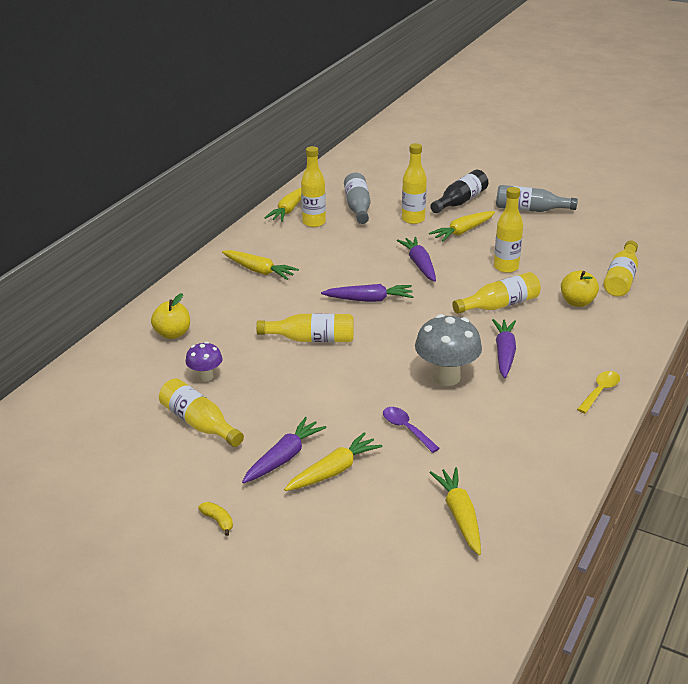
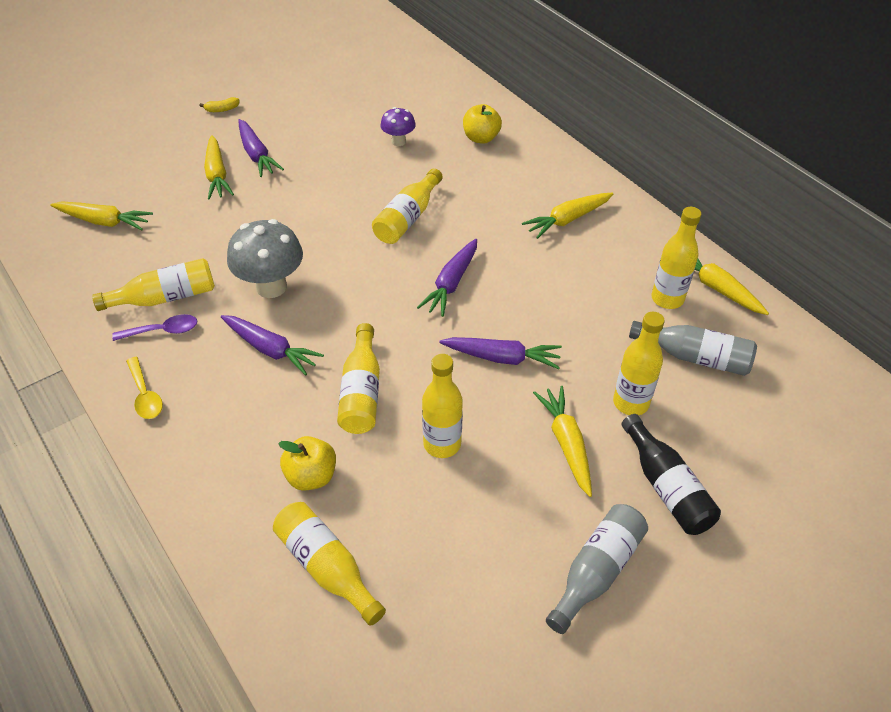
camera: 115 degrees right, 15 degrees up
yellow bottle [159,378,244,447] -> yellow bottle moved to [92,258,215,311]
purple spoon [383,407,440,453] -> purple spoon moved to [112,314,198,341]

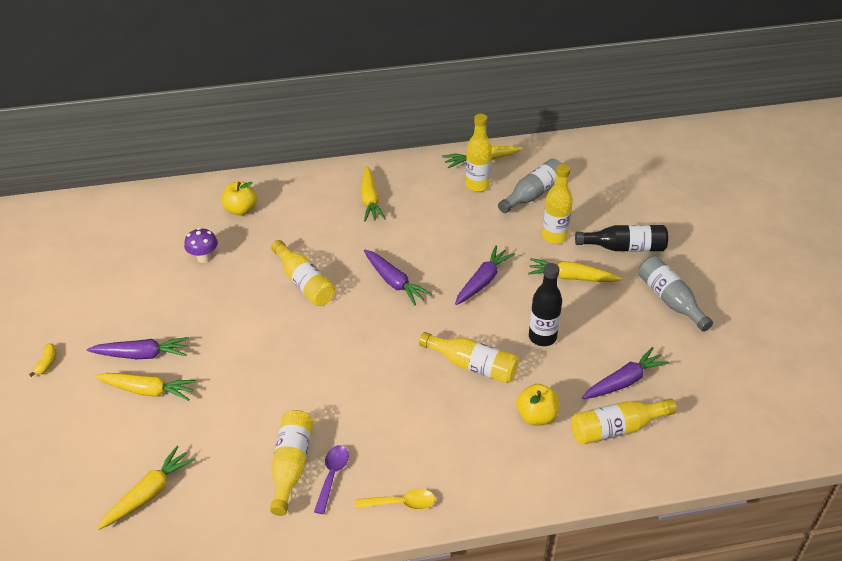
camera: 65 degrees left, 5 degrees down
purple carrot [221,315,324,376] -> purple carrot moved to [582,347,670,399]
grey mushroom [227,219,303,298] -> none
yellow bottle [422,354,463,458] -> black bottle [529,263,562,346]

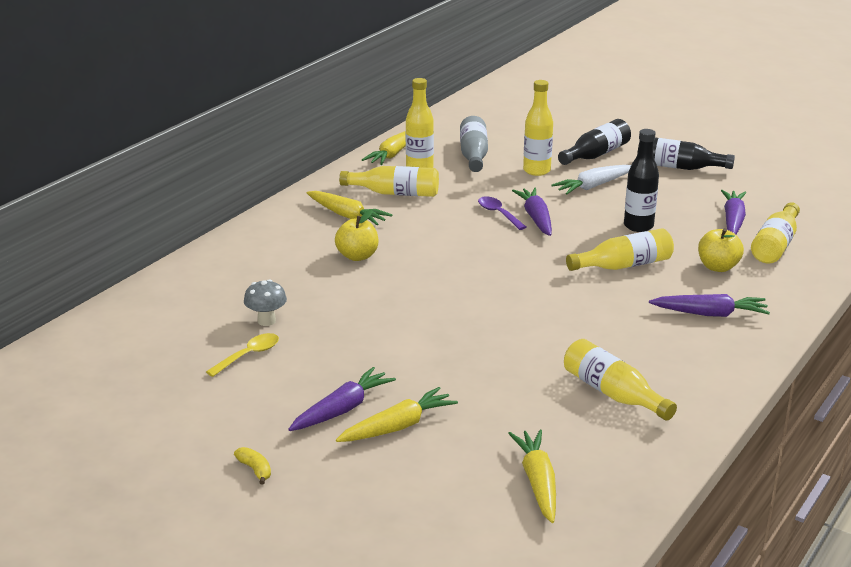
camera: 45 degrees left, 15 degrees down
purple mushroom [184,228,218,263] -> grey mushroom [244,279,287,326]
yellow apple [222,181,257,216] -> yellow apple moved to [335,210,379,261]
yellow bottle [271,240,335,306] -> yellow bottle moved to [339,166,439,197]
purple spoon [314,445,349,514] -> purple spoon moved to [478,196,527,230]
yellow spoon [355,489,435,510] -> yellow spoon moved to [206,333,279,377]
purple carrot [364,249,432,306] -> purple carrot moved to [649,294,770,317]
yellow carrot [528,258,623,282] -> white carrot [551,165,631,195]
grey bottle [638,256,713,332] -> black bottle [637,138,735,170]

